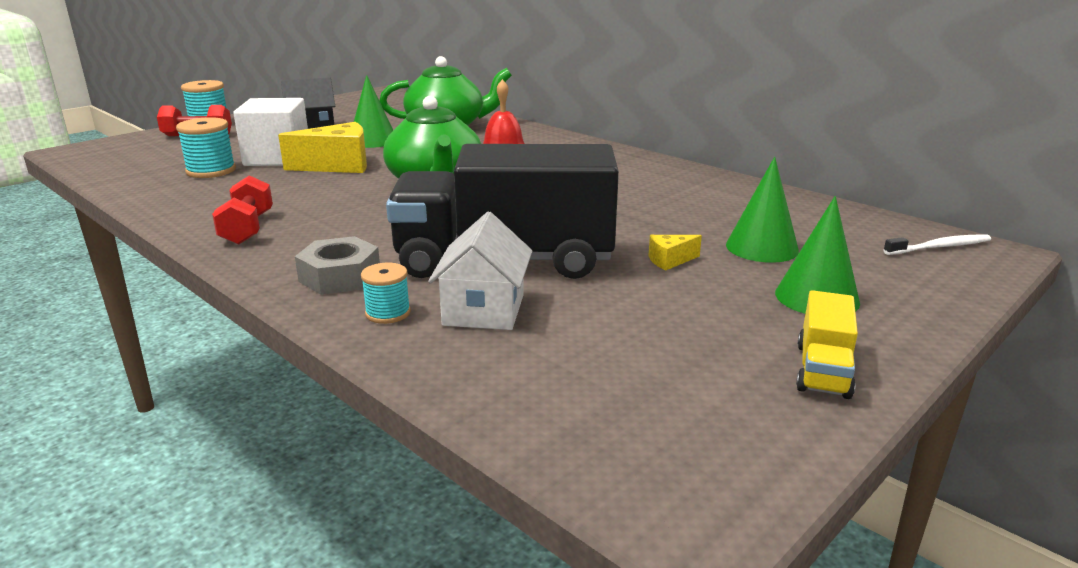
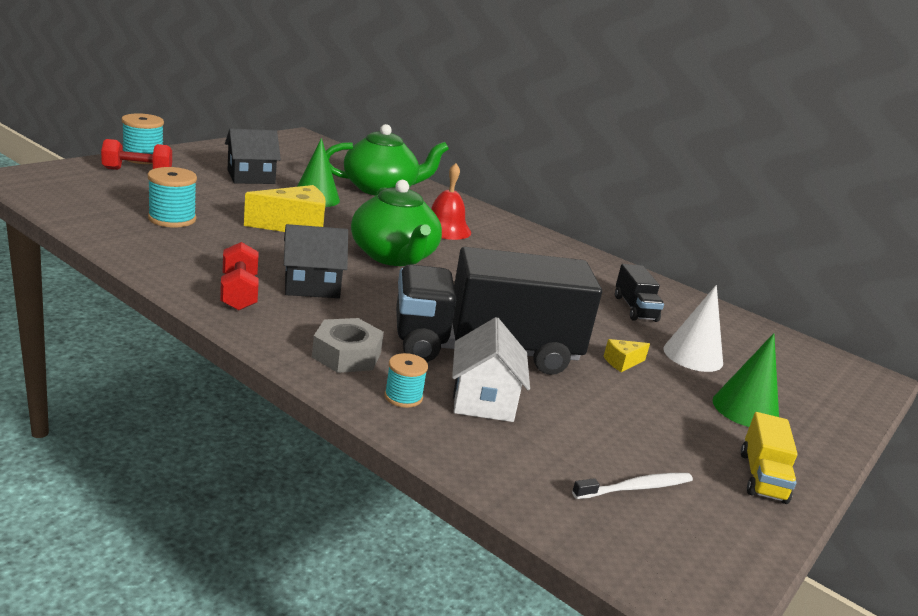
camera: 10 degrees left, 0 degrees up
white cube [233,98,308,166] -> none
green cone [726,157,799,263] -> white cone [663,285,723,372]
white toothbrush [883,234,991,255] -> white toothbrush moved to [572,473,693,499]
none -> black house [284,224,348,298]
none -> black truck [615,264,664,322]

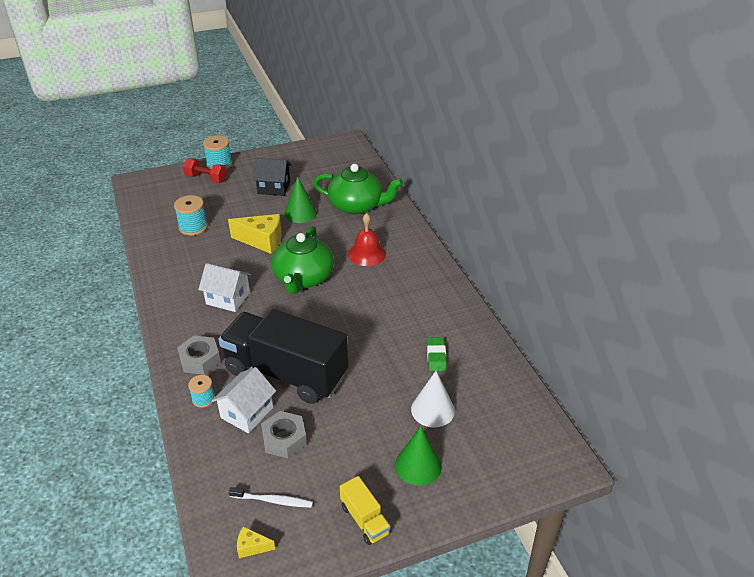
camera: 35 degrees right, 15 degrees up
red dumbbell [220,242,259,311] -> none
black house [284,224,348,298] -> white house [198,263,251,312]
yellow cheese [604,339,650,372] -> yellow cheese moved to [237,526,275,558]
black truck [615,264,664,322] -> green eraser [427,337,447,371]
yellow truck [741,412,798,504] -> yellow truck turned 75 degrees counterclockwise [340,476,391,545]
none -> grey nut [261,411,307,458]

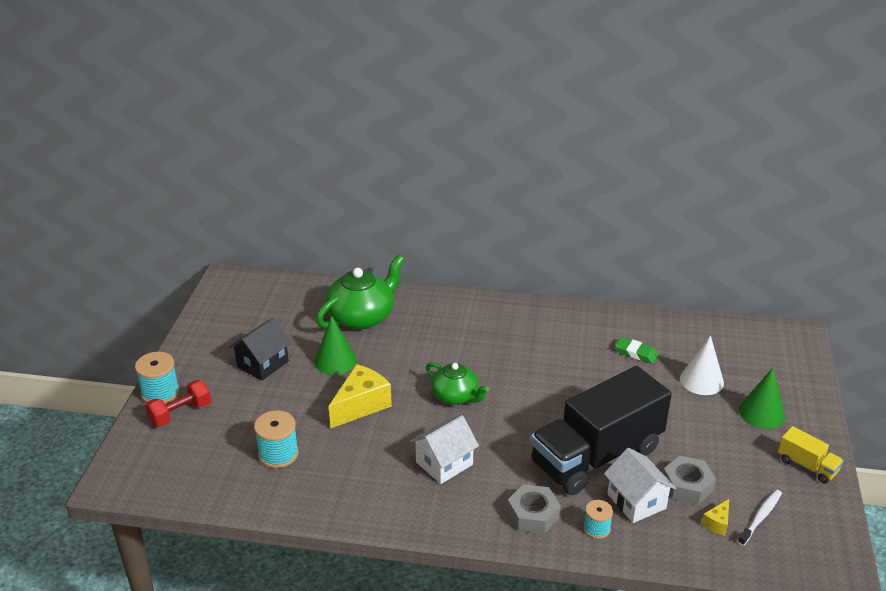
camera: 60 degrees left, 5 degrees down
yellow cheese [237,526,275,558] -> yellow cheese moved to [702,499,729,536]
green teapot [272,226,334,294] -> green teapot [426,363,489,405], size x0.63
yellow truck [340,476,391,545] -> yellow truck turned 45 degrees clockwise [778,426,844,484]
red bell [348,213,386,266] -> none

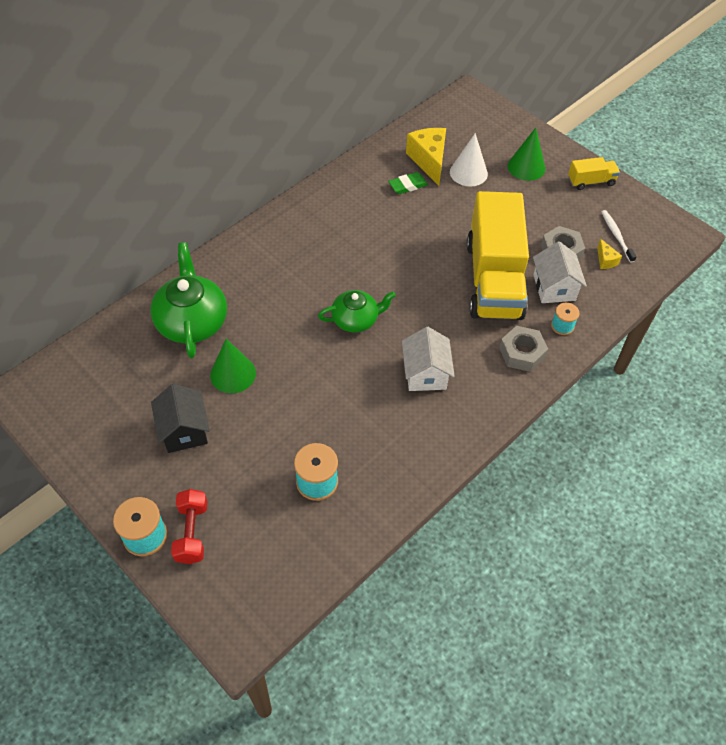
camera: 55 degrees left, 20 degrees up
yellow cheese [329,364,392,429] -> yellow cheese moved to [406,128,446,186]
black truck [530,366,672,495] -> yellow truck [466,191,529,320]
white house [604,448,676,523] -> white house turned 75 degrees clockwise [533,241,587,303]

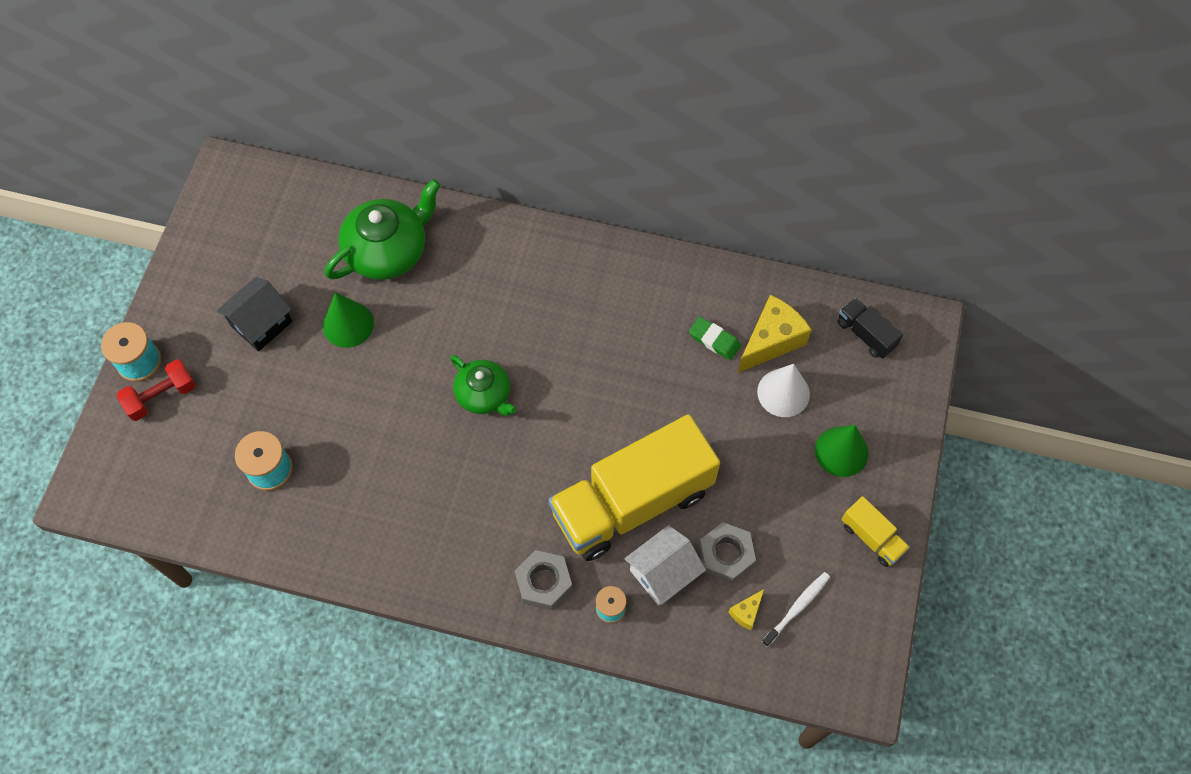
camera: 60 degrees right, 10 degrees up
white house [402,327,455,391] -> none
none -> black truck [838,298,903,359]

